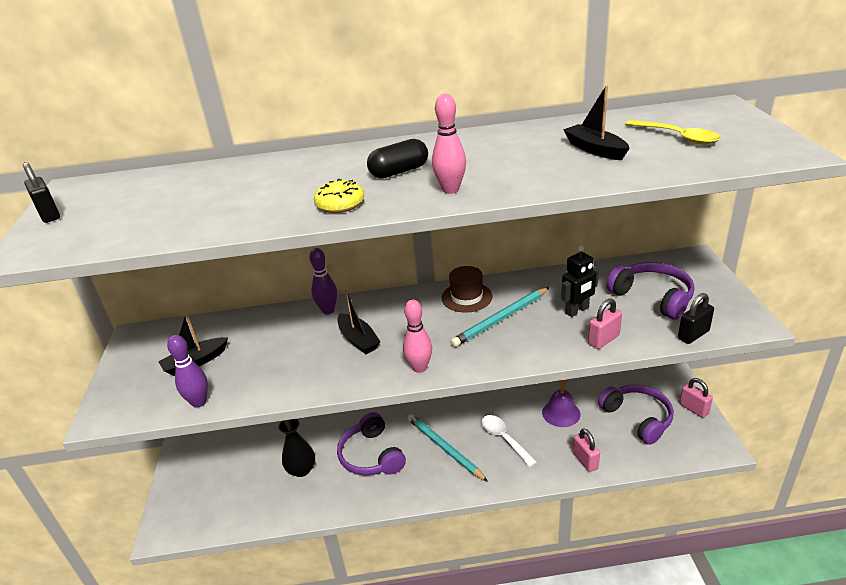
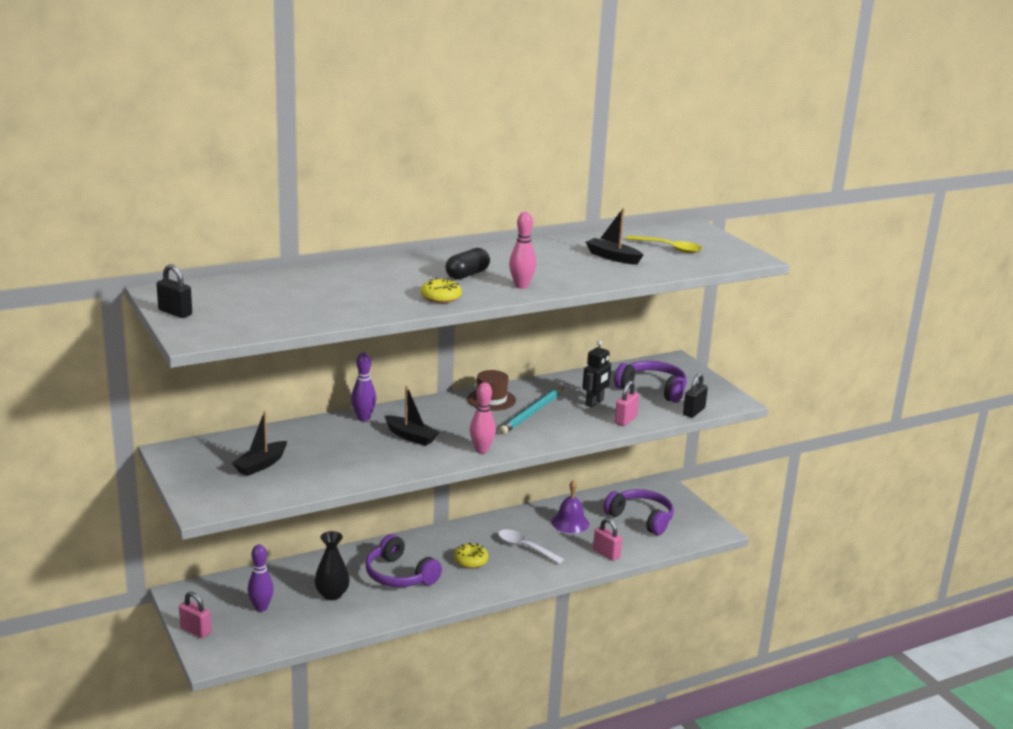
camera: 25 degrees left, 10 degrees down
purple bowling pin [167,335,208,408] -> purple bowling pin moved to [248,544,274,612]
turquoise pencil [407,414,488,482] -> yellow donut [453,542,488,569]
pink padlock [679,378,713,418] -> pink padlock moved to [179,591,211,638]

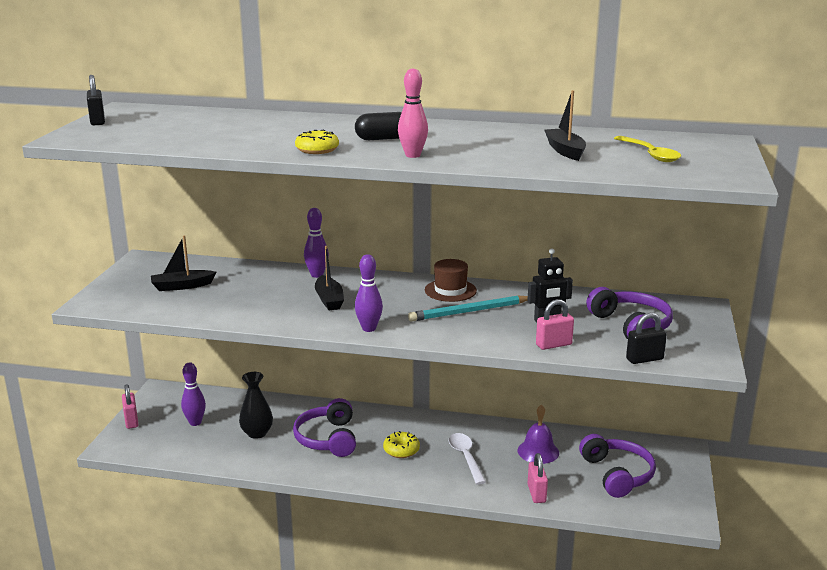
camera: 40 degrees right, 0 degrees up
pink bowling pin [470,382,496,454] -> purple bowling pin [355,254,383,332]

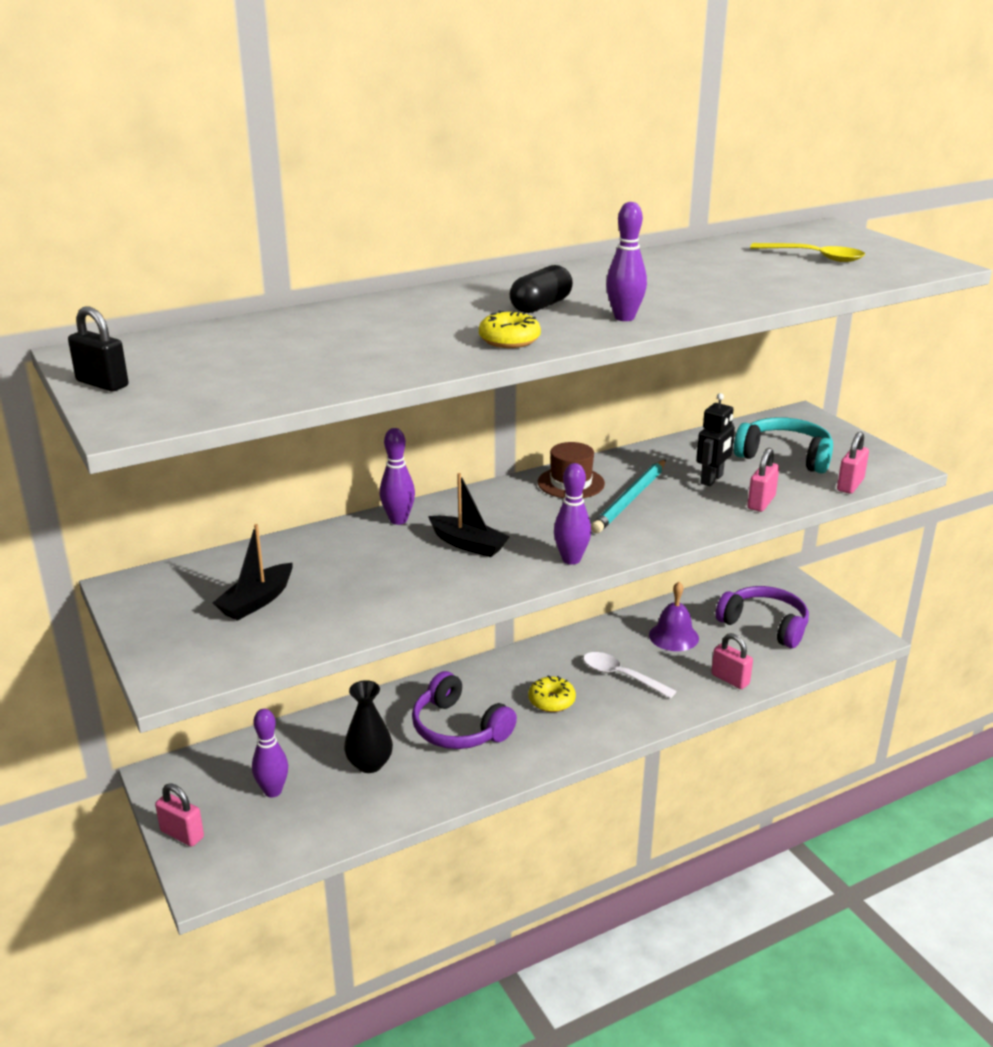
camera: 40 degrees left, 5 degrees up
pink bowling pin [398,68,428,158] -> purple bowling pin [606,202,647,321]
black boat [545,90,586,161] -> none
purple headphones [586,287,673,339] -> turquoise headphones [734,417,833,474]
black padlock [626,313,667,364] -> pink padlock [837,432,869,494]

